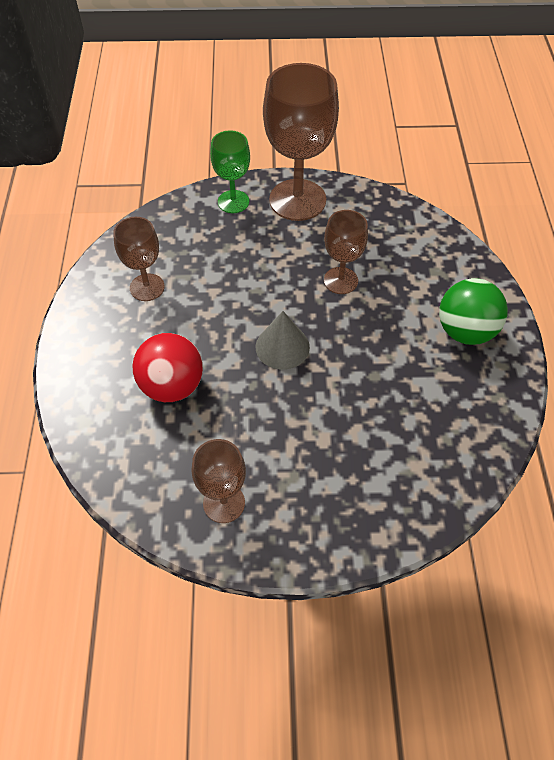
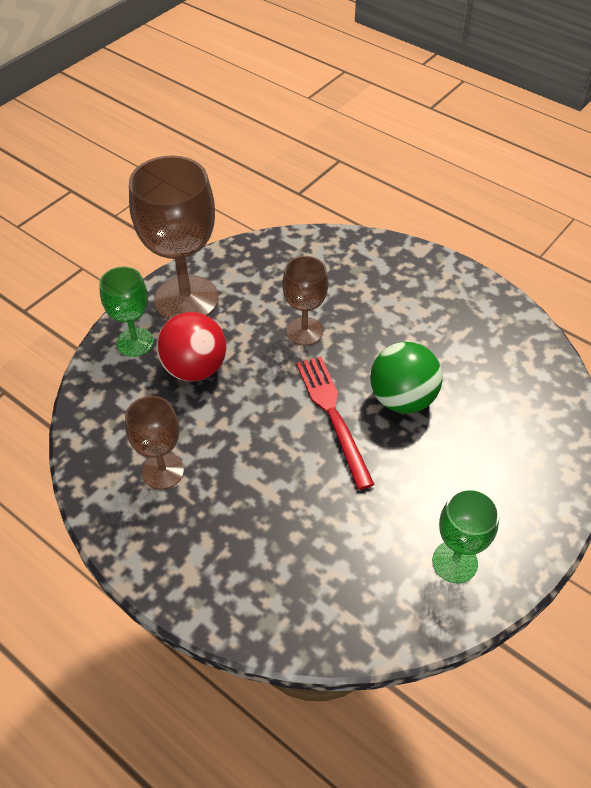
camera: 50 degrees left, 5 degrees down
red ball [132,333,203,402] -> red ball moved to [156,312,226,381]
brown goblet [192,439,246,523] -> green goblet [432,488,500,583]
grey cone [256,311,310,370] -> red fork [296,356,375,490]
green ball [439,278,508,345] -> green ball moved to [370,342,442,413]

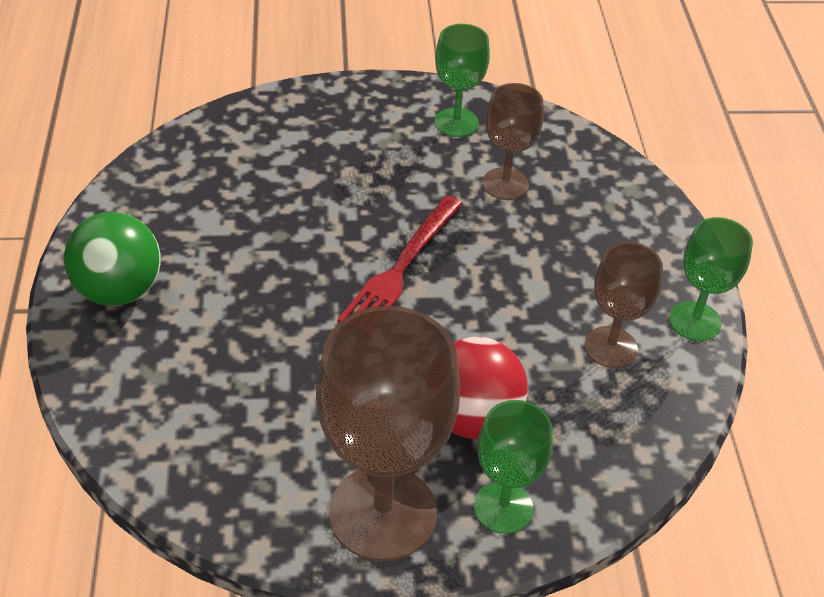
camera: 135 degrees left, 5 degrees down
brown goblet [282,256,328,346] -> brown goblet moved to [482,83,544,200]
green ball [370,342,442,413] -> green ball moved to [64,212,161,306]
none -> green goblet [669,217,753,341]

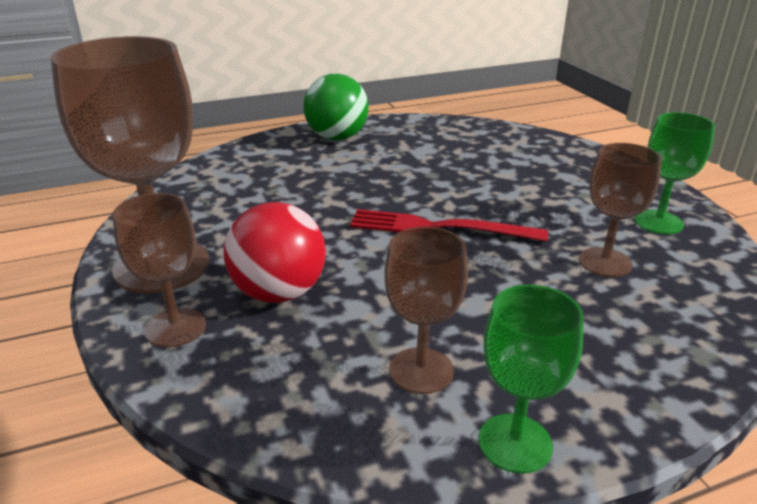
camera: 75 degrees right, 15 degrees down
green goblet [474,400,553,534] -> brown goblet [113,193,206,348]

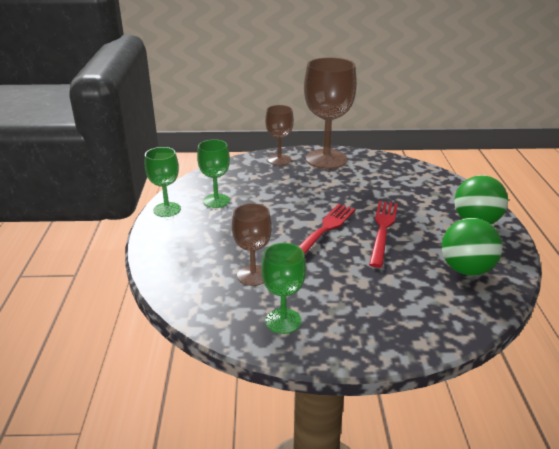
camera: 110 degrees right, 0 degrees up
red ball [224,202,326,303] -> none
brown goblet [384,227,468,394] -> green goblet [197,139,230,208]
none -> red fork [369,201,398,268]
none -> green ball [442,218,502,276]

